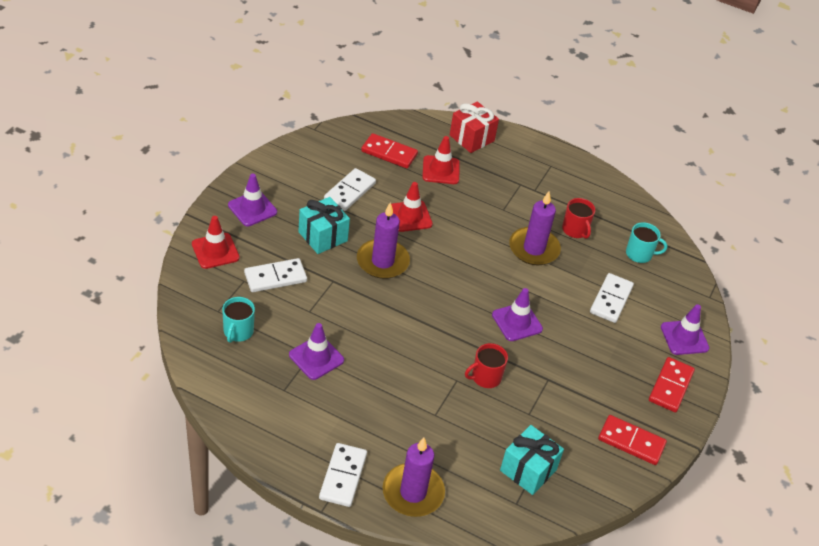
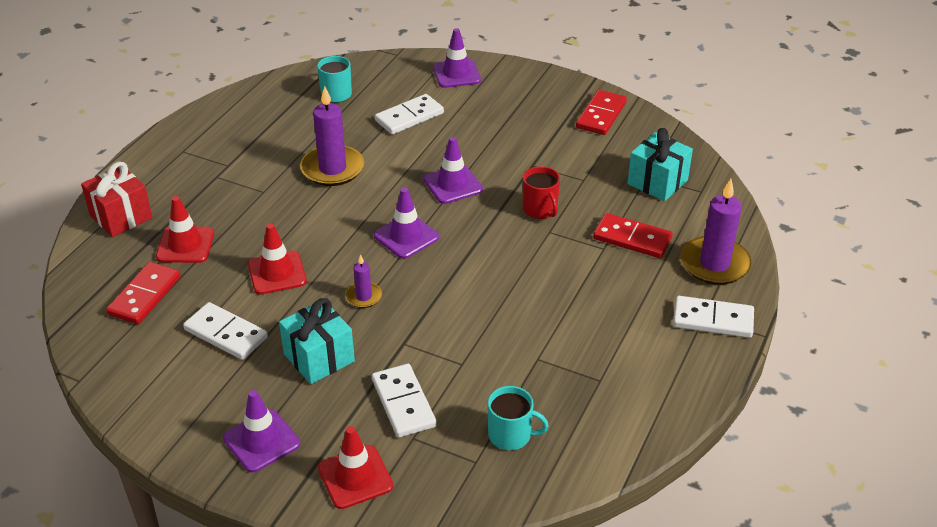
camera: 85 degrees left, 5 degrees down
purple traffic cone [289,323,344,380] -> purple traffic cone moved to [374,188,439,259]
purple candle [357,202,410,279] -> purple candle [345,254,382,308], size x0.51
red mug [562,198,595,239] -> none
white domino [590,273,634,323] -> white domino turned 60 degrees counterclockwise [375,94,444,135]
red domino [649,357,695,412] -> red domino moved to [593,213,673,258]

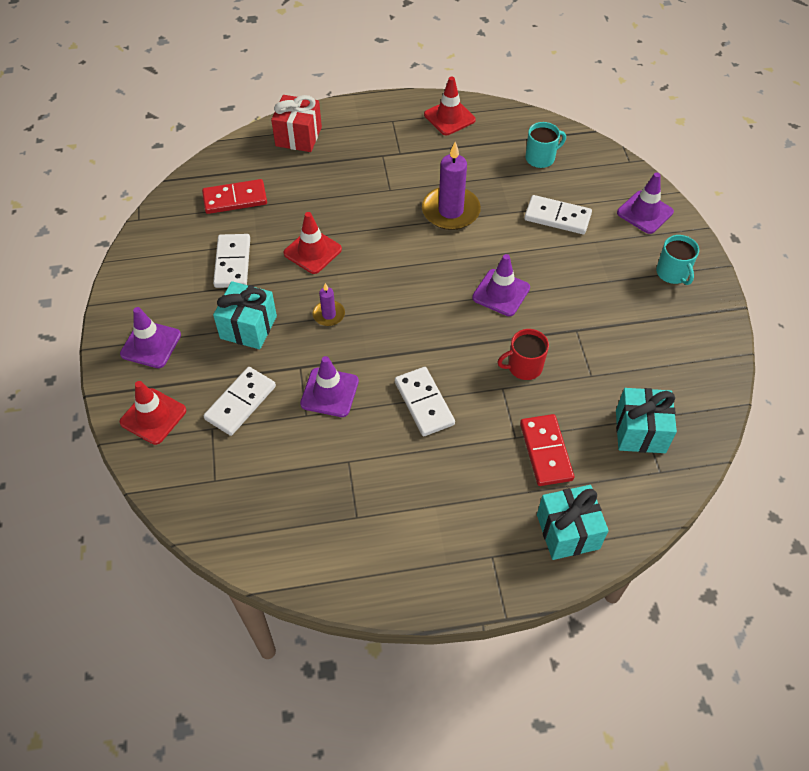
camera: 55 degrees right, 15 degrees up
red traffic cone [156,196,214,263] -> red traffic cone moved to [424,76,476,135]
purple traffic cone [374,188,439,259] -> purple traffic cone moved to [300,356,359,417]
turquoise mug [488,386,549,450] -> turquoise mug moved to [656,235,699,285]
red mug [523,166,560,219] -> red mug turned 45 degrees clockwise [498,329,549,380]
red domino [576,90,627,135] -> none
white domino [673,296,754,338] -> white domino moved to [395,367,455,436]
purple candle [680,179,751,285] -> turquoise gift [537,485,609,560]

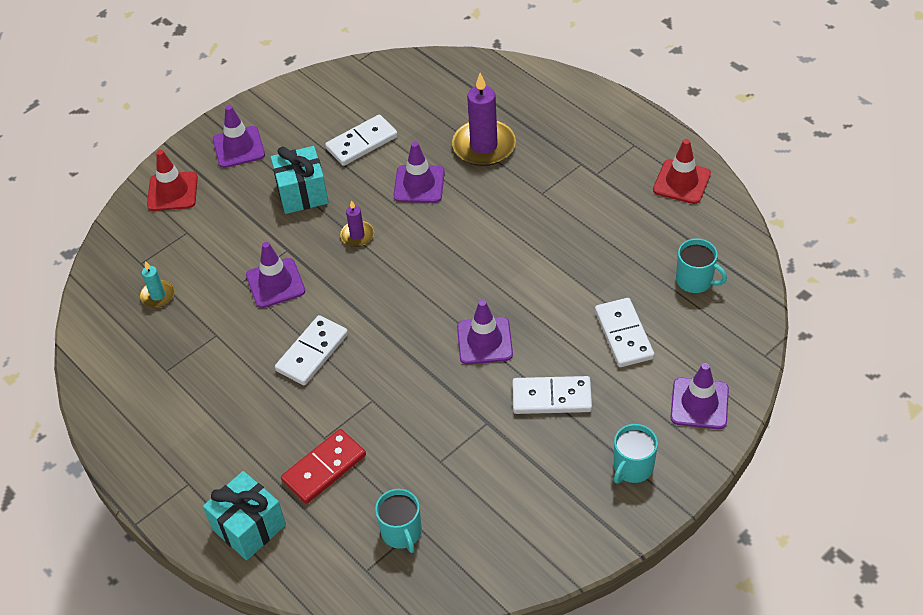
camera: 60 degrees right, 5 degrees down
red domino [202,179,267,214] -> none
white domino [204,367,276,436] -> white domino moved to [512,376,592,414]
red gift [271,95,322,152] -> none
red traffic cone [283,212,342,274] -> purple traffic cone [393,142,445,203]
purple candle [422,142,481,230] -> purple candle moved to [452,73,516,166]
red mug [498,329,549,380] -> none
turquoise gift [616,388,677,453] -> turquoise mug [375,489,422,553]
none -> turquoise candle [140,261,175,308]

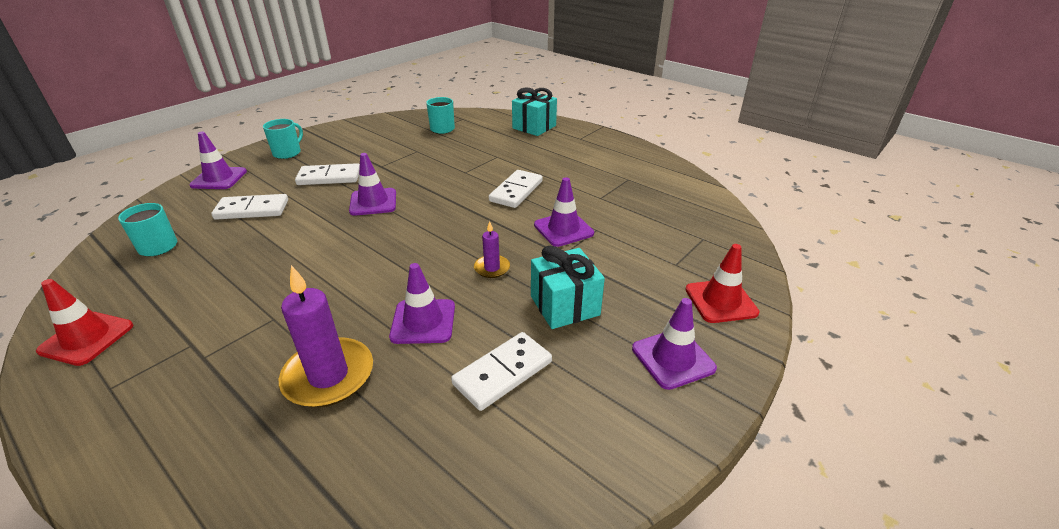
camera: 170 degrees right, 15 degrees down
turquoise candle [140,261,175,308] -> none
red domino [281,429,366,504] -> none
white domino [595,298,655,367] -> white domino turned 75 degrees counterclockwise [211,194,288,220]

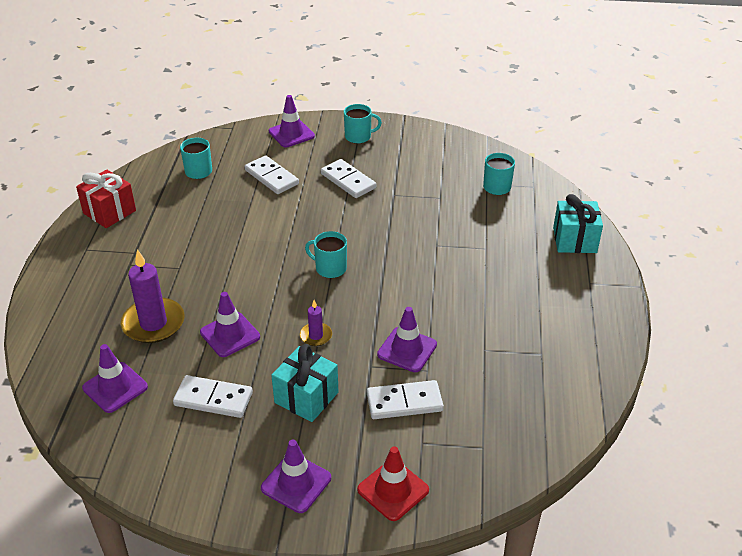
camera: 55 degrees right, 5 degrees up
red traffic cone [36,279,133,366] -> red gift [76,170,136,228]
purple traffic cone [349,153,396,216] -> purple traffic cone moved to [82,344,148,413]
white domino [489,170,543,208] -> white domino moved to [367,380,444,419]
none -> turquoise mug [305,231,347,278]

